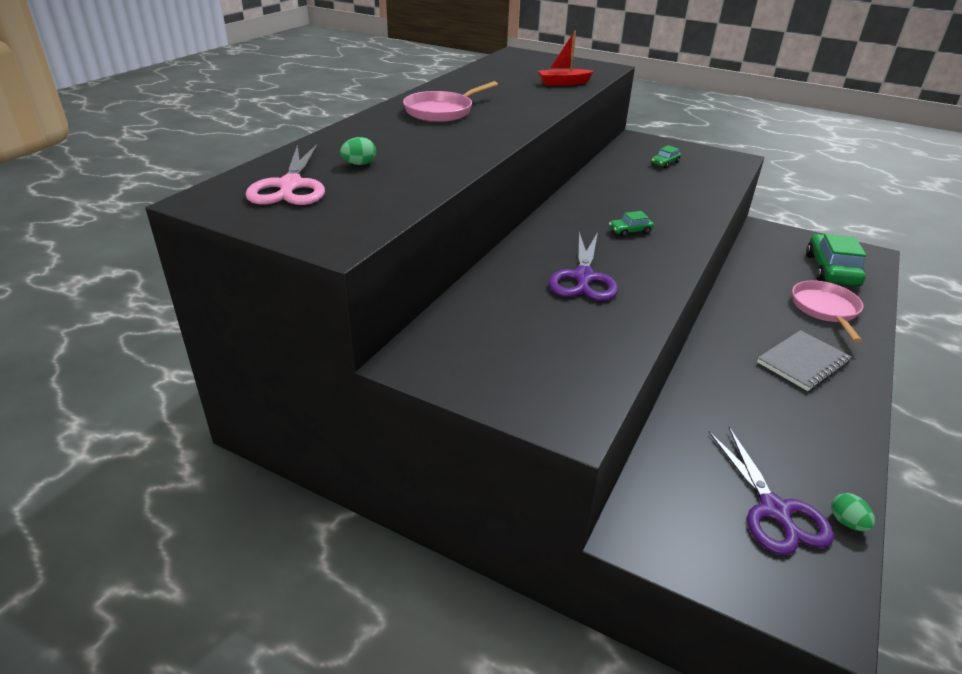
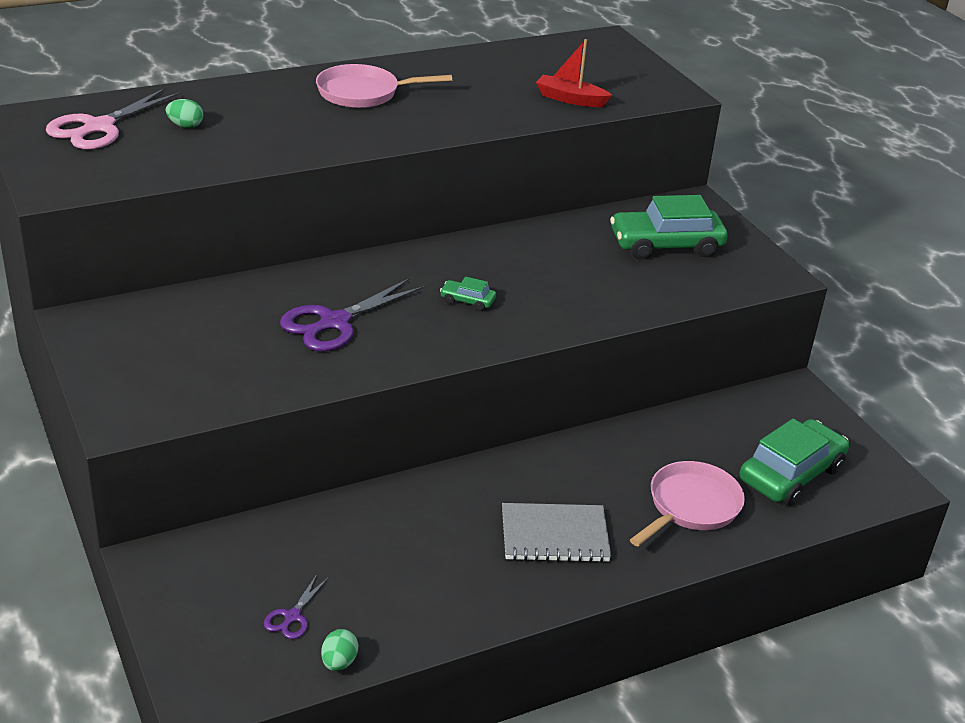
camera: 35 degrees right, 0 degrees up
green car [651,145,681,168] -> green car [610,195,728,260], size x2.24
purple scissors [709,427,834,555] -> purple scissors [264,574,329,639], size x0.49

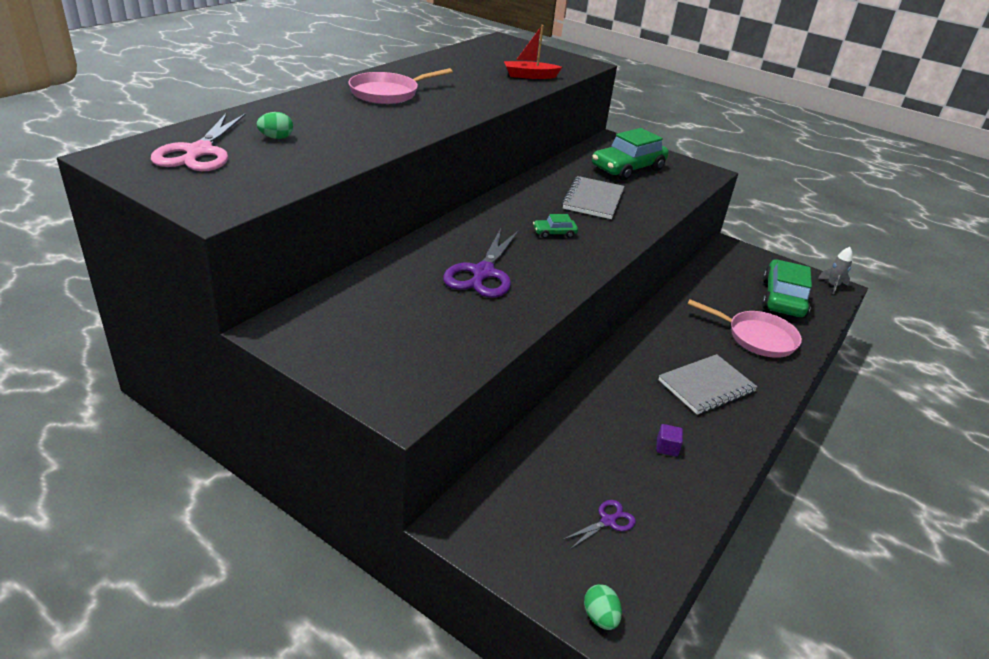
camera: 30 degrees left, 0 degrees up
purple scissors [264,574,329,639] -> purple scissors turned 120 degrees counterclockwise [562,500,636,549]
green egg [321,629,358,671] -> green egg moved to [584,584,622,630]
pink pan [630,461,745,546] -> pink pan turned 105 degrees clockwise [688,299,802,358]
none -> grey notebook [562,176,625,219]
none -> purple cube [656,424,683,457]
none -> grey rocket [818,247,853,294]

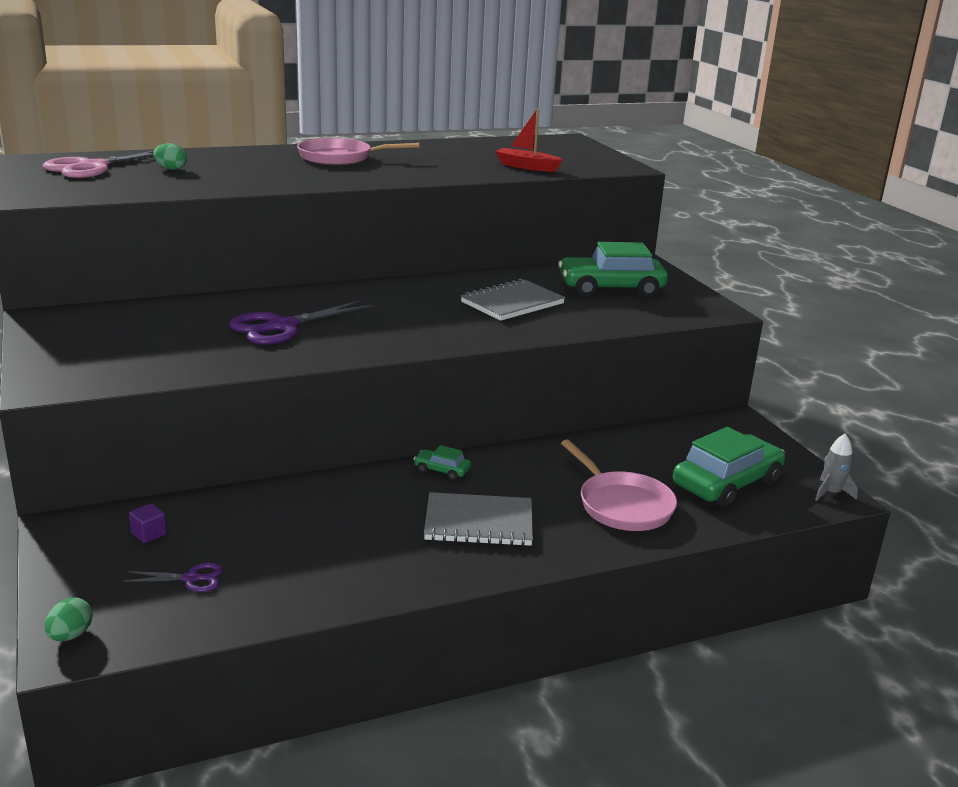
camera: 35 degrees right, 10 degrees down
green car [533,214,578,238] -> green car moved to [414,445,471,480]
purple cube [656,424,683,457] -> purple cube moved to [129,503,167,544]

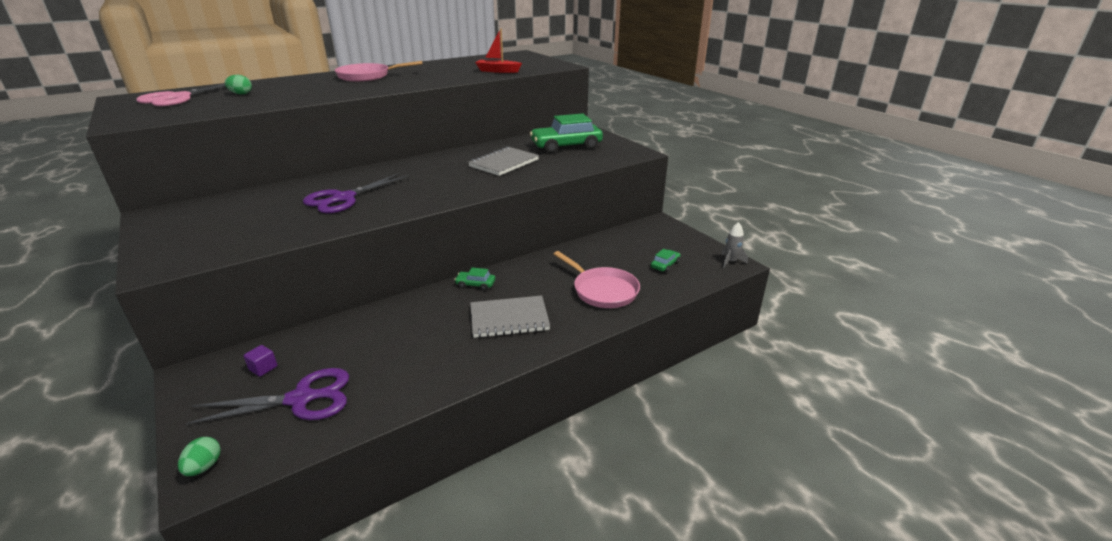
camera: 10 degrees left, 5 degrees up
purple scissors [124,563,223,592] -> purple scissors [185,368,349,425], size x2.02
green car [673,427,785,508] -> green car [651,249,681,273], size x0.45

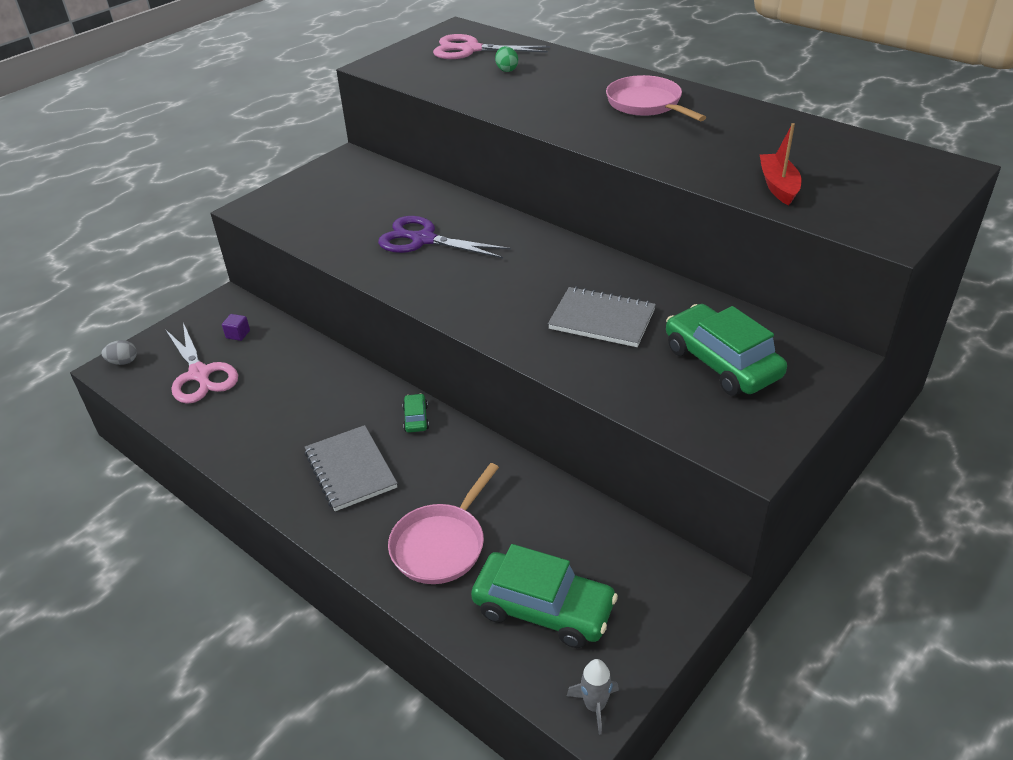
camera: 75 degrees right, 10 degrees up
green egg [178,437,221,476] -> grey egg [101,340,137,365]
purple scissors [185,368,349,425] -> pink scissors [165,323,238,404]
green car [651,249,681,273] -> green car [471,544,618,648], size x2.24

